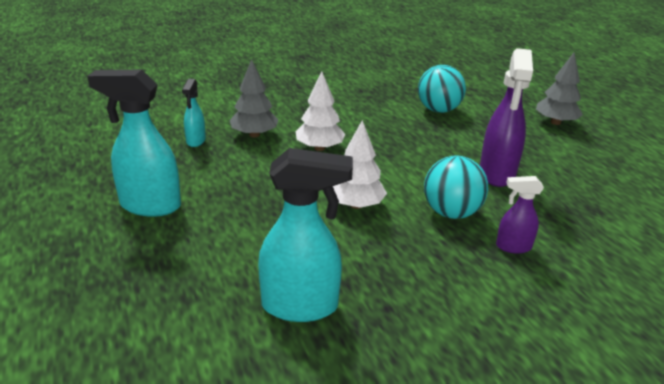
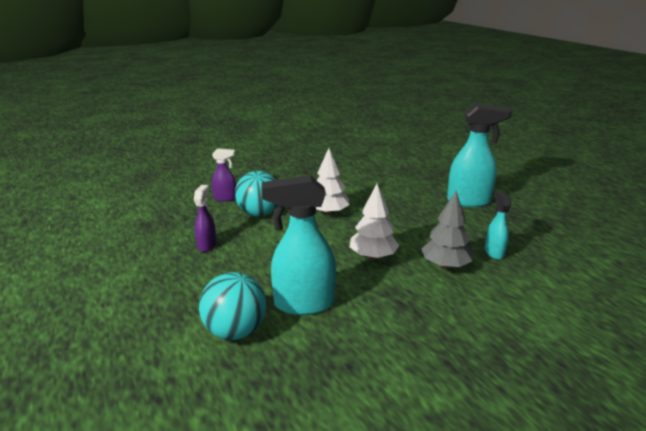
camera: 175 degrees right, 5 degrees down
turquoise spray bottle [258,148,353,322] -> turquoise spray bottle moved to [262,175,336,315]
purple spray bottle [480,48,533,187] -> purple spray bottle [194,185,217,252], size x0.54
grey tree [536,52,583,125] -> none

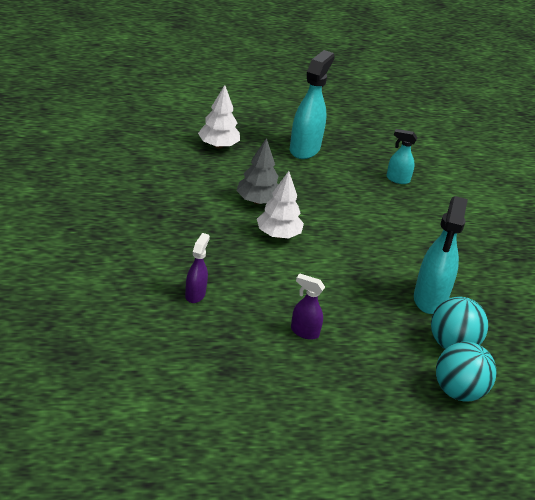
camera: 75 degrees left, 10 degrees up
turquoise ball [235,171,277,216] -> turquoise ball moved to [436,341,497,401]
white tree [350,184,399,260] -> white tree moved to [198,85,240,149]
grey tree [421,191,473,269] -> grey tree moved to [237,138,278,204]

